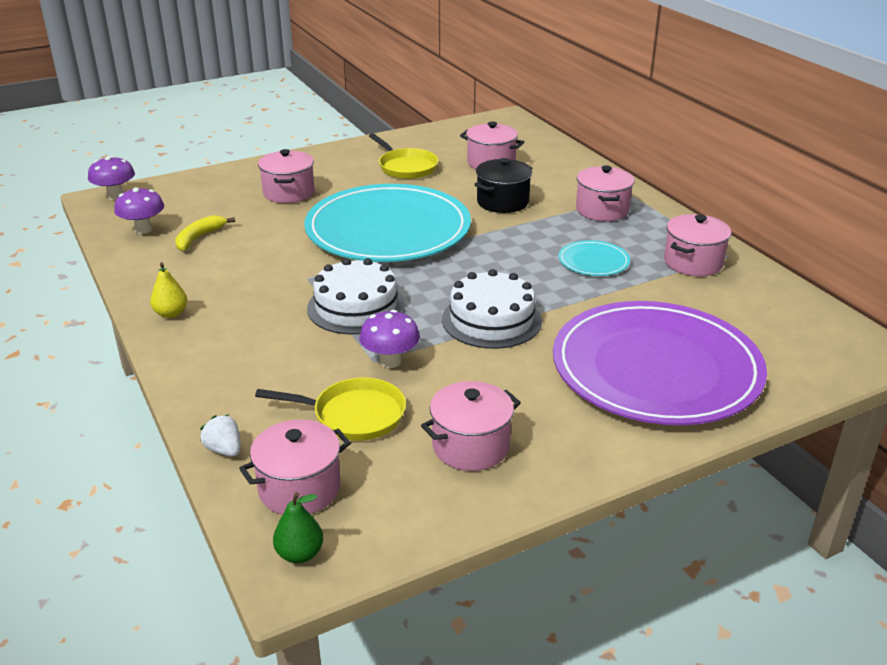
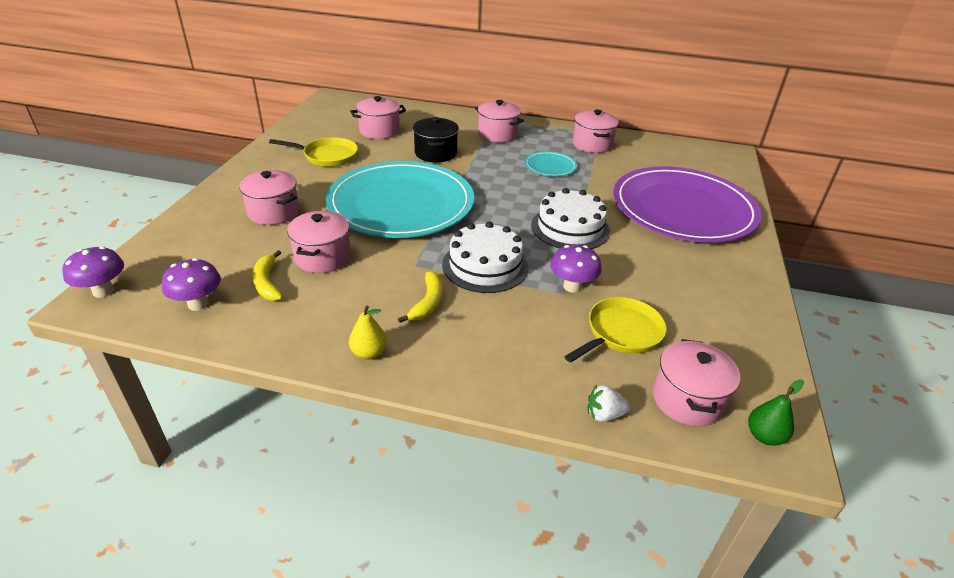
camera: 50 degrees left, 5 degrees up
pink pot [421,381,521,471] -> pink pot moved to [287,211,351,273]
none -> yellow banana [398,271,443,323]

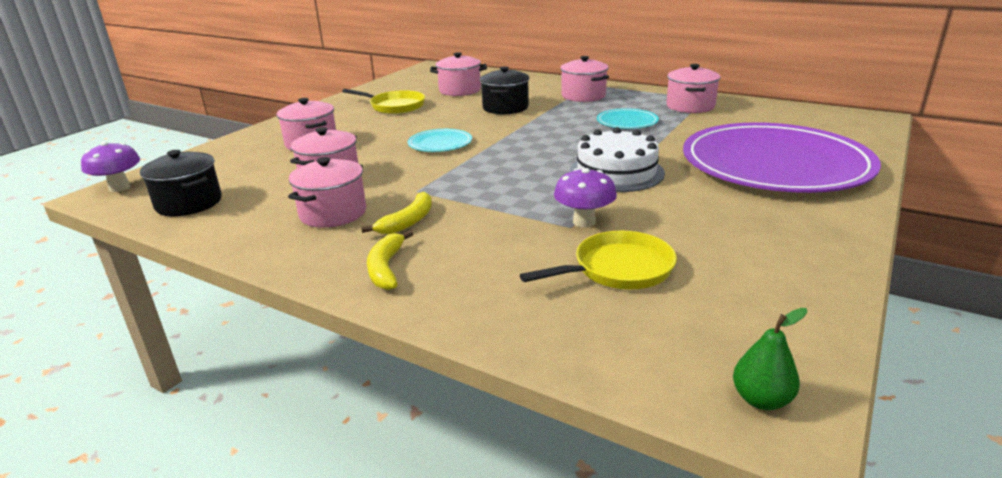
camera: 20 degrees right, 10 degrees down
purple mushroom [162,258,221,311] -> black pot [140,150,222,216]
yellow banana [252,250,283,301] -> yellow banana moved to [367,230,413,290]
turquoise plate [326,161,474,238] -> turquoise plate [408,129,472,152], size x0.41
yellow pear [349,306,387,360] -> none
white cake [442,221,528,293] -> none
white strawberry [588,384,631,422] -> none
pink pot [653,339,741,427] -> pink pot moved to [288,157,366,228]

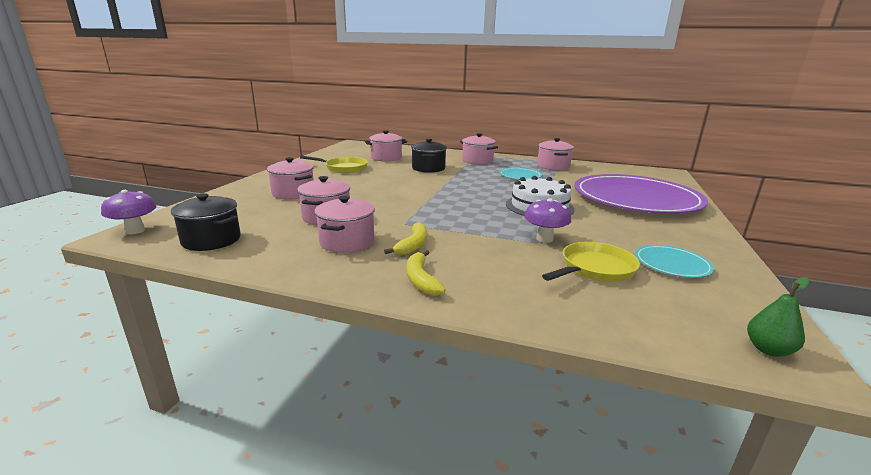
camera: 15 degrees left, 5 degrees down
turquoise plate [408,129,472,152] -> turquoise plate moved to [635,245,714,278]

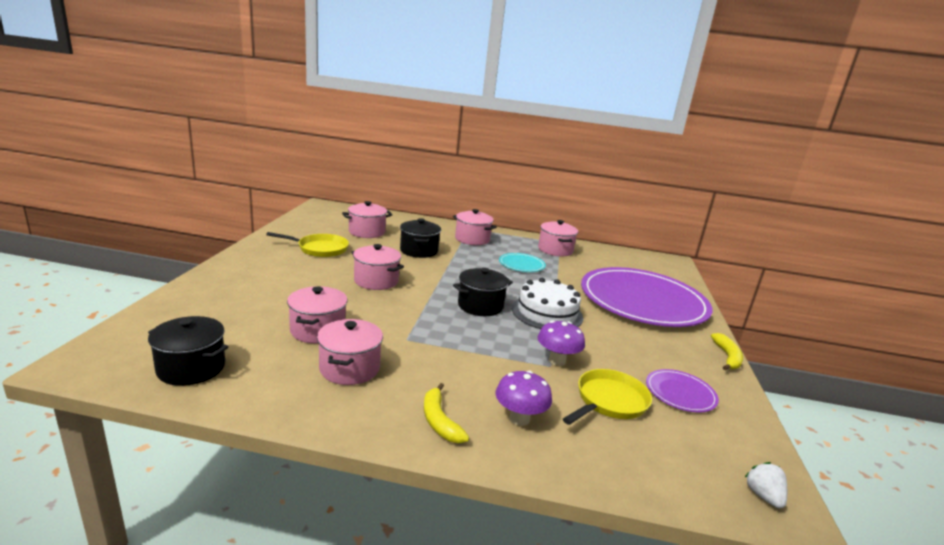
camera: 10 degrees left, 0 degrees up
purple mushroom [101,190,157,234] -> purple mushroom moved to [496,371,552,426]
pink pot [267,157,314,200] -> pink pot moved to [351,244,404,290]
yellow banana [384,222,427,255] -> yellow banana moved to [711,333,743,370]
turquoise plate [635,245,714,278] -> purple plate [646,369,719,412]
green pear [747,277,809,357] -> white strawberry [745,462,787,508]
none -> black pot [453,268,513,316]

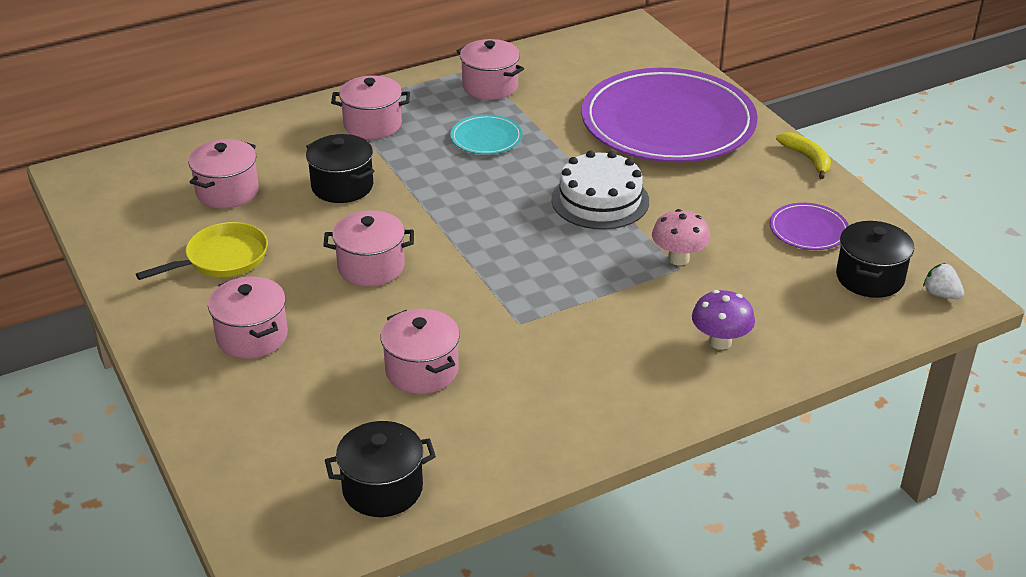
camera: 35 degrees left, 15 degrees up
pink pot [317,319,383,385] -> pink pot moved to [208,276,288,359]
yellow banana [424,383,469,443] -> none
black pot [453,268,513,316] -> black pot moved to [836,221,914,298]
purple mushroom [538,321,585,366] -> pink mushroom [652,209,710,265]
yellow pan [563,369,652,425] -> none

